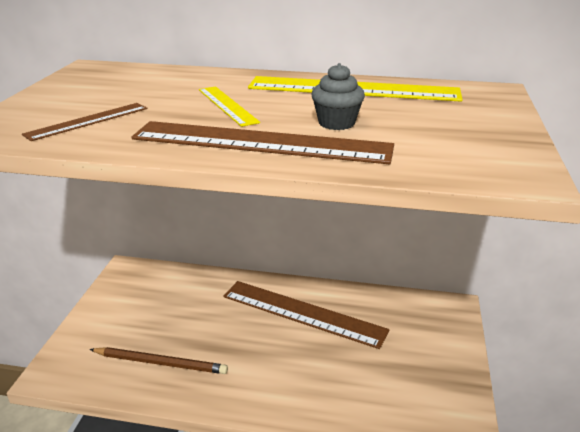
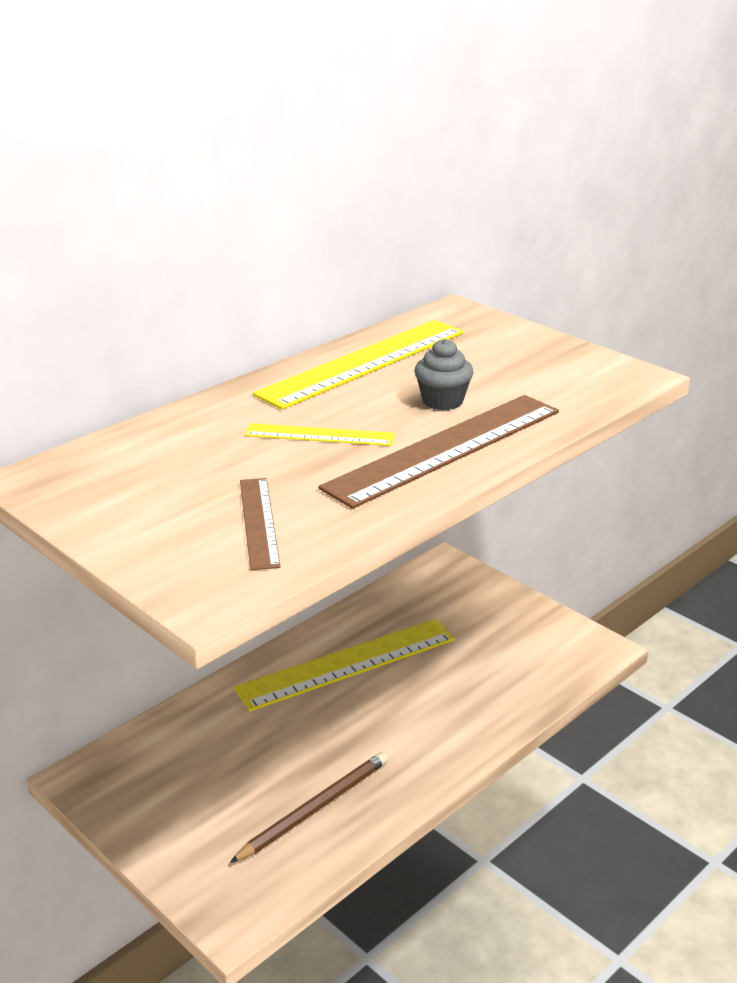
camera: 55 degrees left, 0 degrees up
brown ruler [223,281,389,349] -> yellow ruler [234,619,455,711]

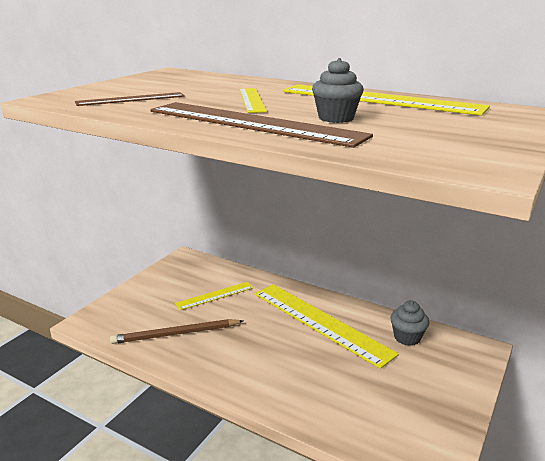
camera: 75 degrees right, 5 degrees down
brown pencil [230,752,388,863] -> brown pencil turned 135 degrees clockwise [110,319,243,344]
none -> yellow ruler [175,282,253,310]
none -> grey cupcake [390,300,429,346]

